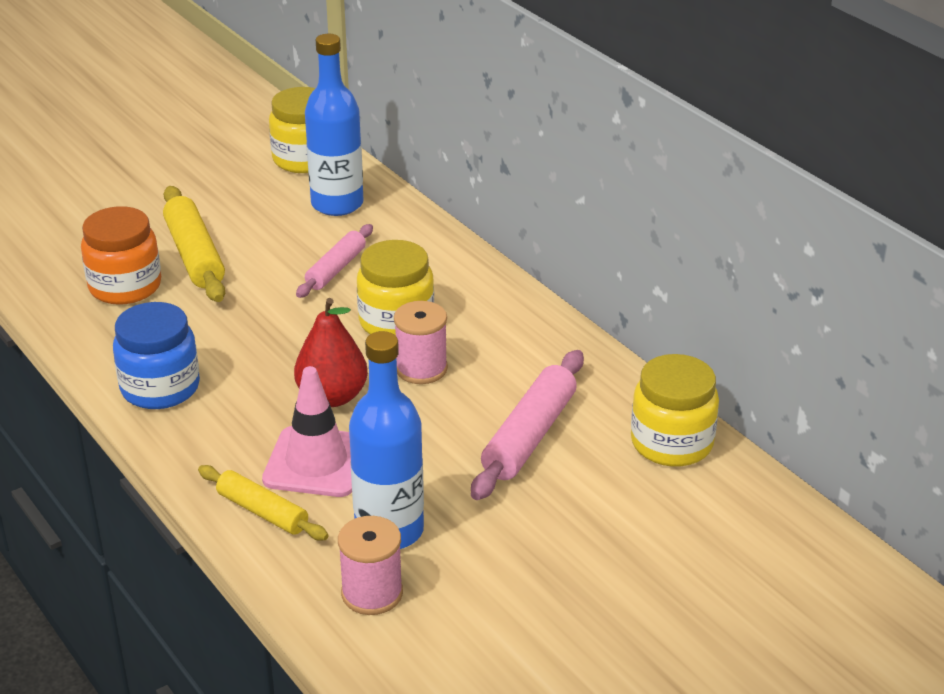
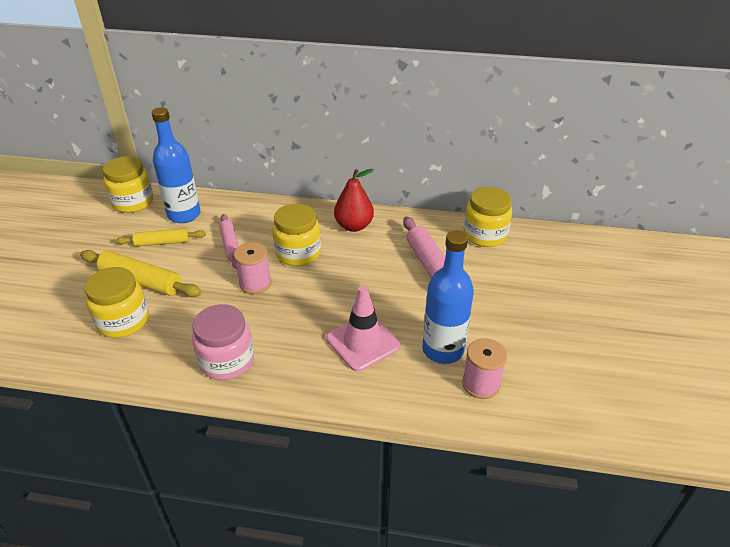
camera: 45 degrees left, 5 degrees up
orange jar [81,206,161,305] -> yellow jar [84,267,149,338]
blue jar [113,302,200,409] -> pink jar [192,304,254,380]
yellow rolling pin [198,465,329,541] -> yellow rolling pin moved to [116,228,206,247]
red pear [294,298,368,407] -> red pear moved to [334,169,374,232]
pink spool [394,301,448,384] -> pink spool moved to [234,242,272,294]

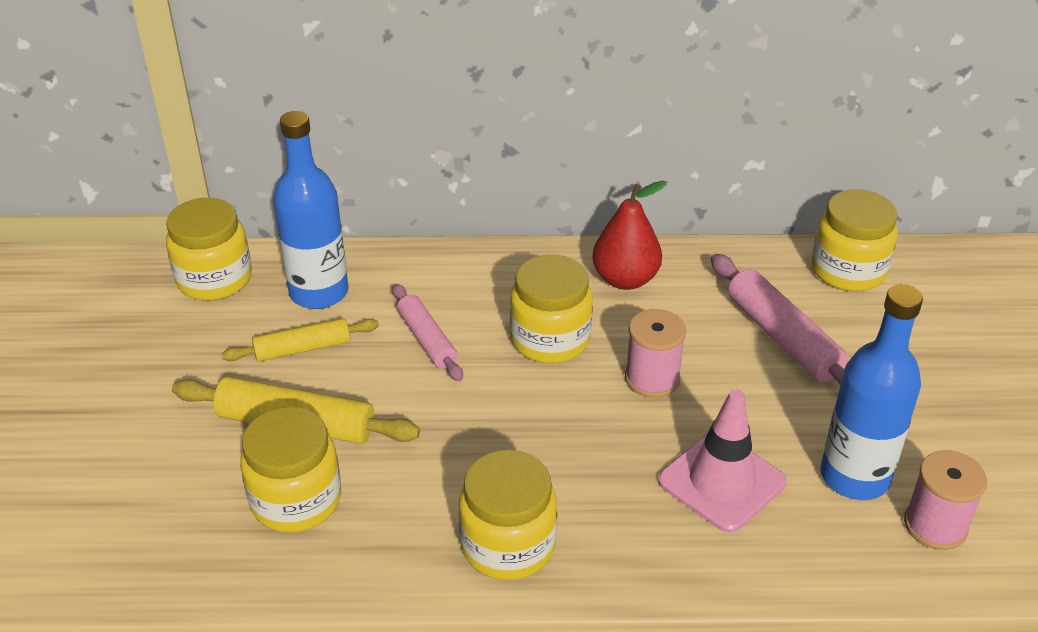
camera: 10 degrees left, 0 degrees up
pink jar [192,304,254,380] -> yellow jar [459,450,557,580]
pink spool [234,242,272,294] -> pink spool moved to [625,309,686,398]

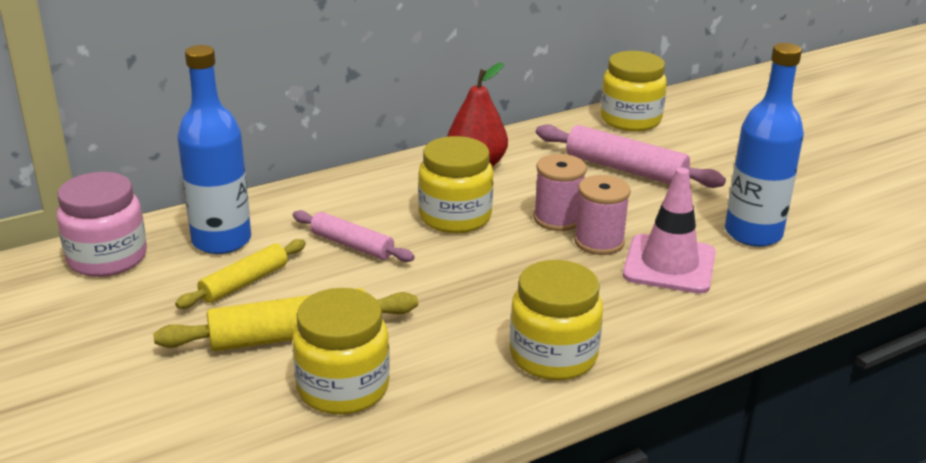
camera: 30 degrees left, 10 degrees down
yellow jar [166,198,252,301] -> pink jar [57,172,147,277]
pink spool [904,450,987,550] -> pink spool moved to [574,175,631,255]

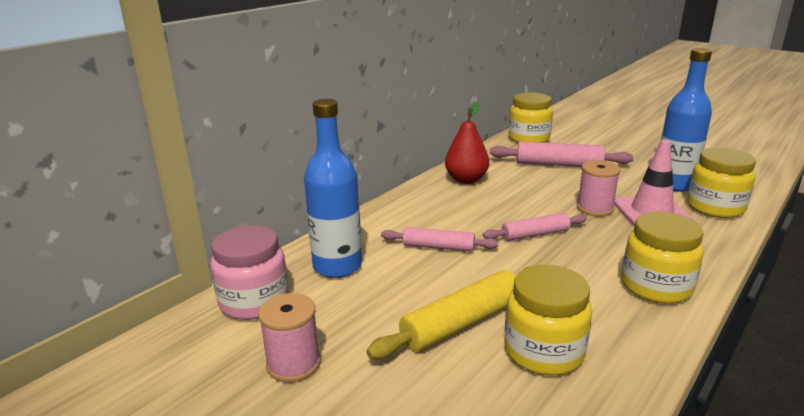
camera: 20 degrees left, 5 degrees down
yellow rolling pin [175,239,306,309] -> none
yellow jar [418,136,493,233] -> yellow jar moved to [687,147,756,218]
pink spool [534,154,587,231] -> pink spool moved to [258,293,320,382]
none -> pink rolling pin [483,213,587,241]

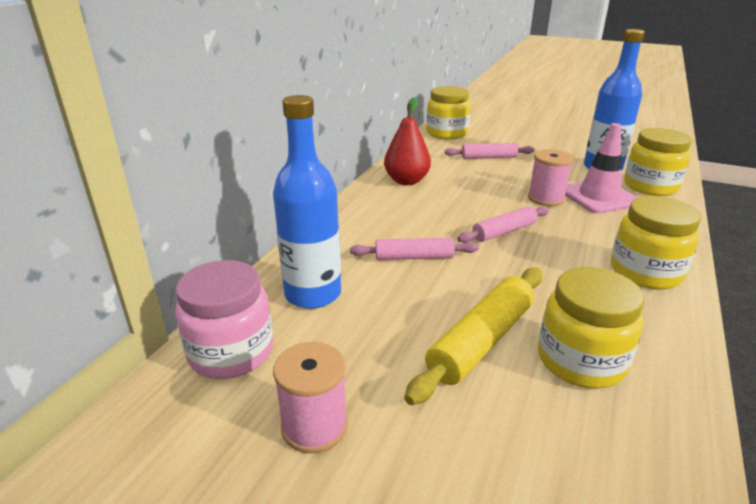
camera: 15 degrees left, 5 degrees up
pink rolling pin [490,142,633,167] -> pink rolling pin [445,143,535,159], size x0.65

